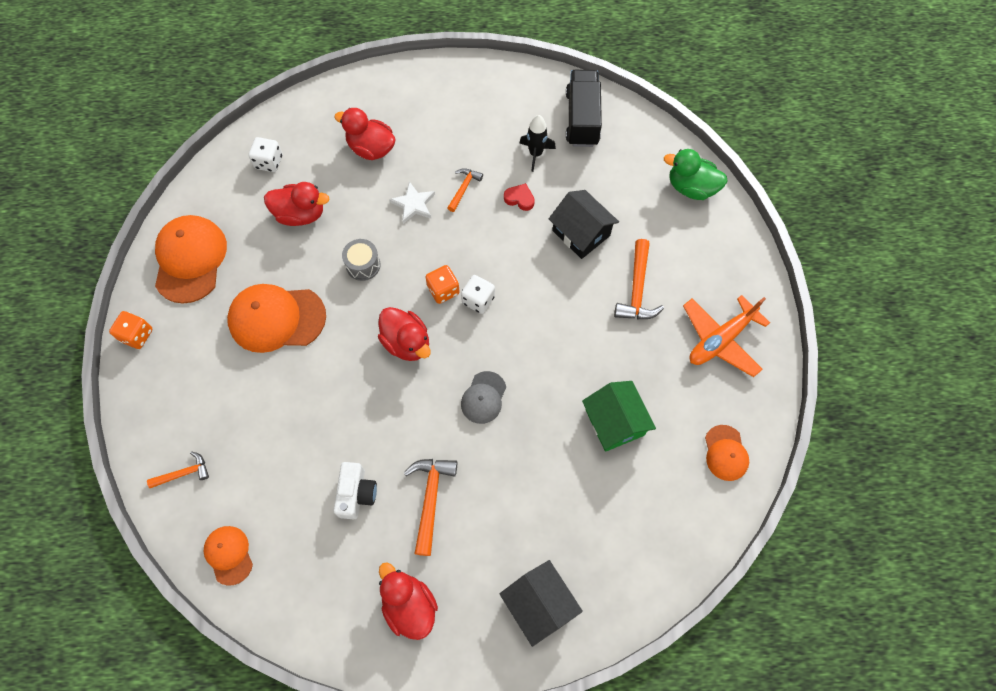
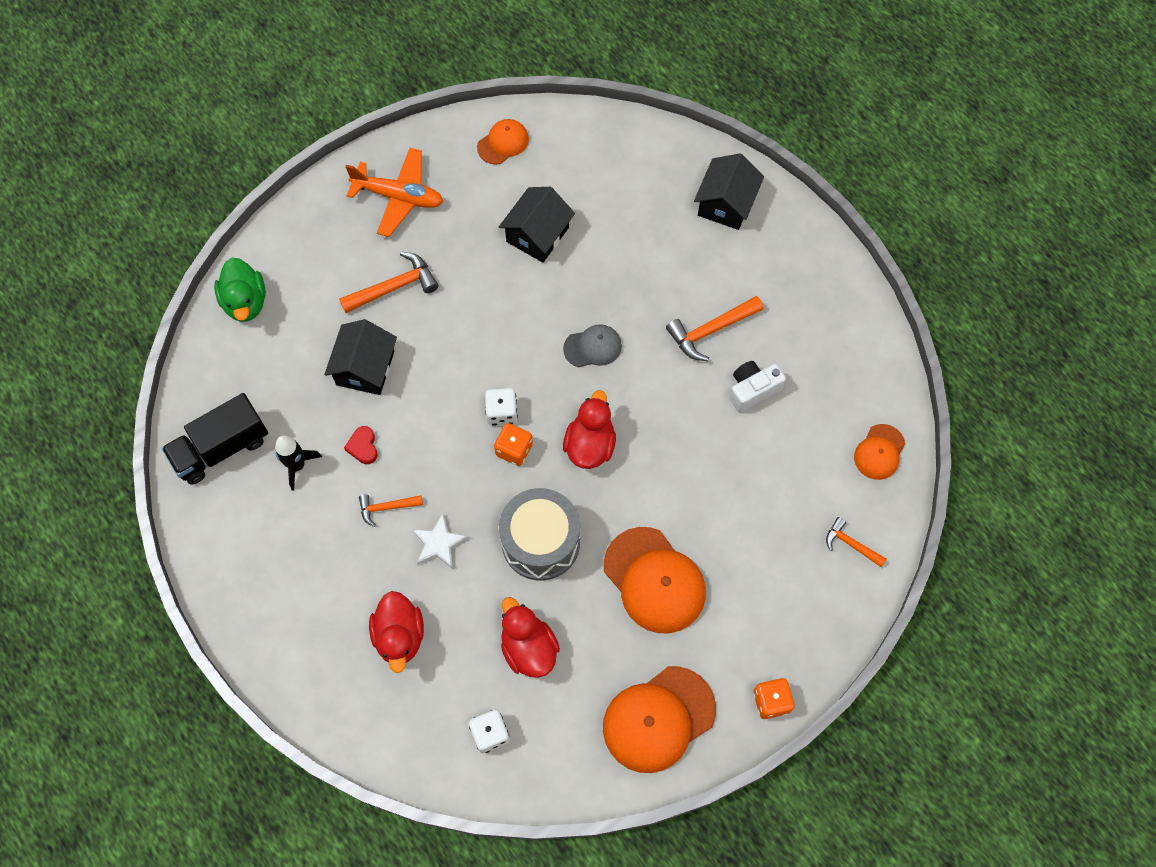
camera: 125 degrees left, 0 degrees up
grey drum [342,239,381,281] -> grey drum [499,488,580,581], size x1.90
red duck [379,562,438,640] -> none
green house [582,381,656,452] -> black house [499,187,575,263]

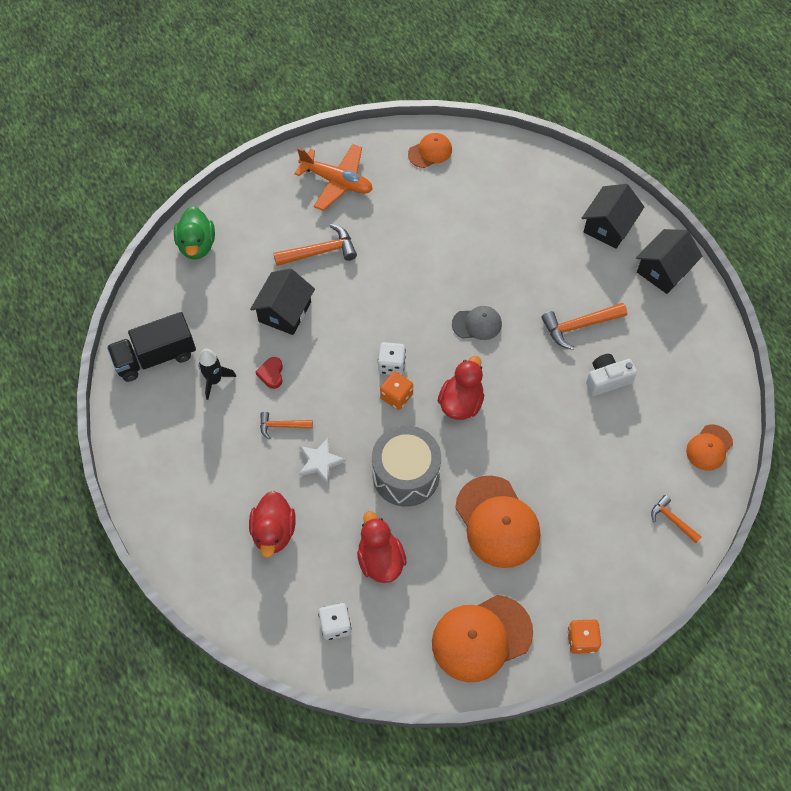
camera: 10 degrees right, 5 degrees down
black house [499,187,575,263] -> black house moved to [636,229,703,294]

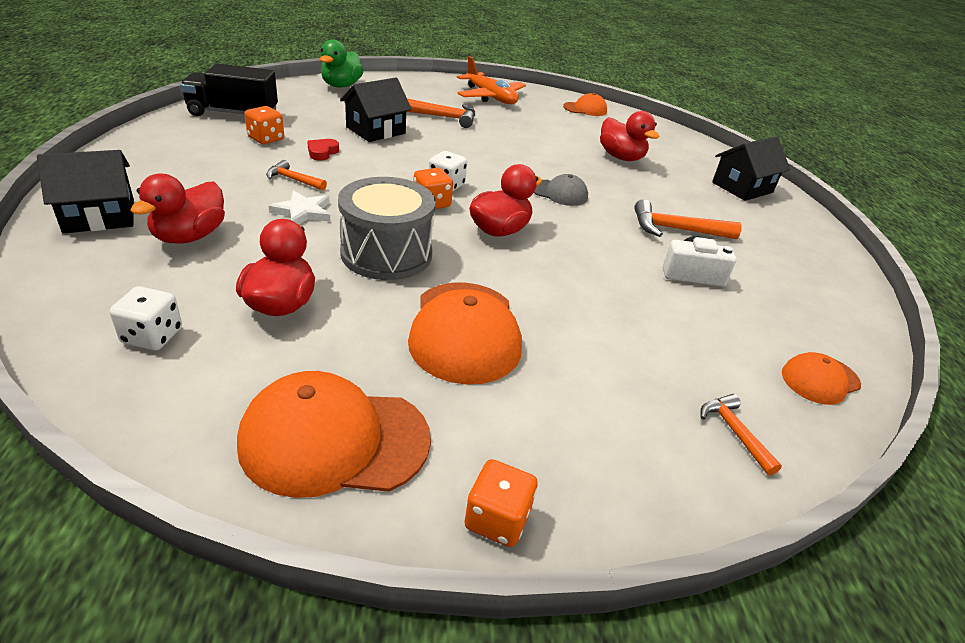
camera: 20 degrees right, 25 degrees down
black rocket [198,349,236,400] -> orange dice [244,106,284,144]
black house [636,229,703,294] -> black house moved to [37,150,134,234]
none -> red duck [600,111,660,161]

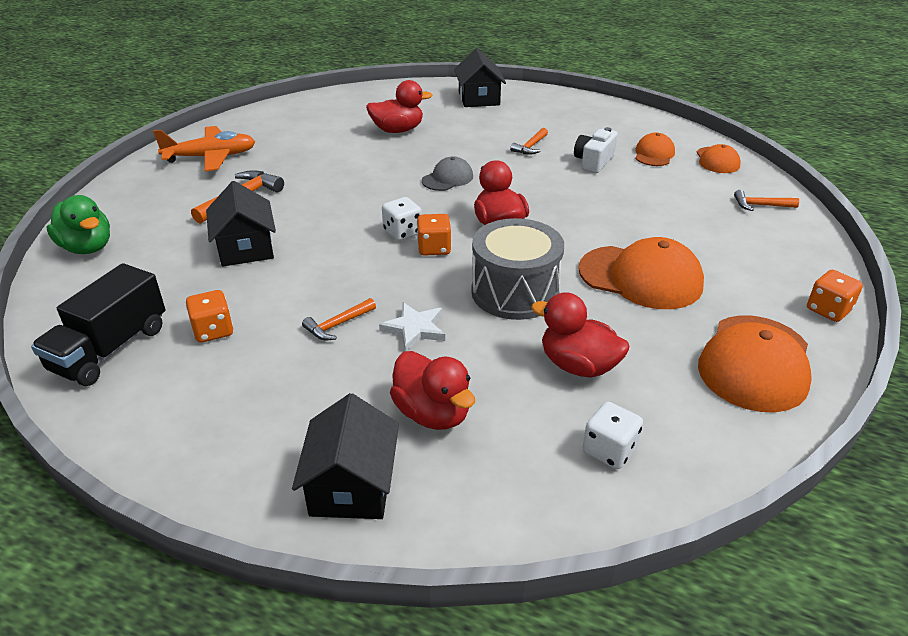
camera: 60 degrees left, 0 degrees up
red heart [307,139,339,161] -> none
orange cap [563,93,607,116] -> orange cap moved to [635,133,675,166]
orange hammer [634,199,742,239] -> orange hammer [510,128,548,155], size x0.61

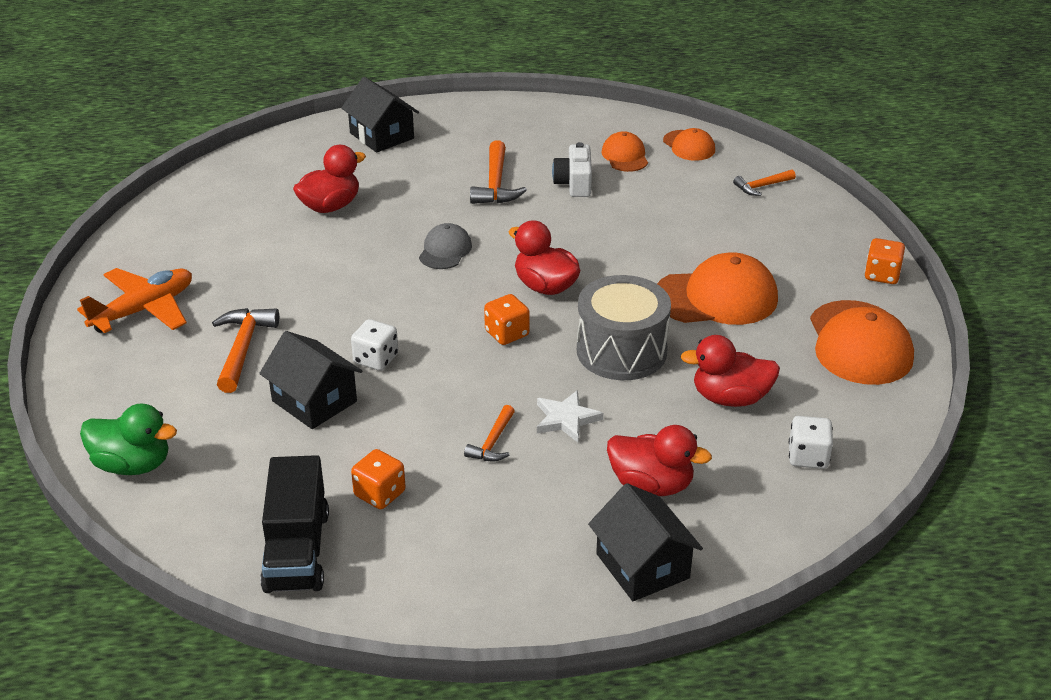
camera: 30 degrees left, 0 degrees up
white dice [382,197,422,241] -> white dice moved to [351,319,398,371]
orange hammer [510,128,548,155] -> orange hammer [470,140,527,204], size x1.64

